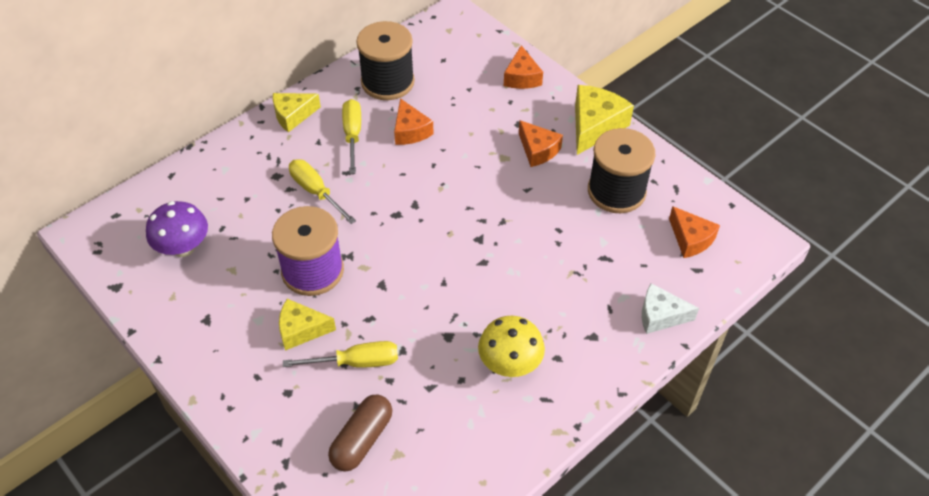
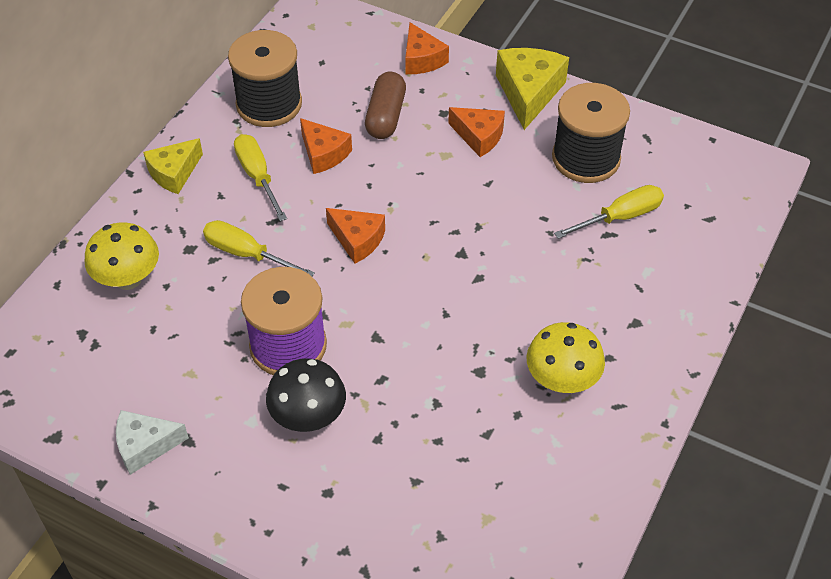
camera: 20 degrees left, 0 degrees up
purple mushroom [146,201,208,257] -> none
yellow cheese [279,299,336,351] -> black mushroom [266,358,346,432]
yellow screwdriver [283,341,398,368] -> yellow screwdriver moved to [554,185,664,239]
brown capsule [328,394,392,471] -> brown capsule moved to [365,72,406,139]
white cheese [642,283,699,334] -> white cheese moved to [116,410,189,475]
orange cheese [669,206,720,258] -> orange cheese moved to [326,208,385,264]
none -> yellow mushroom [85,222,159,290]

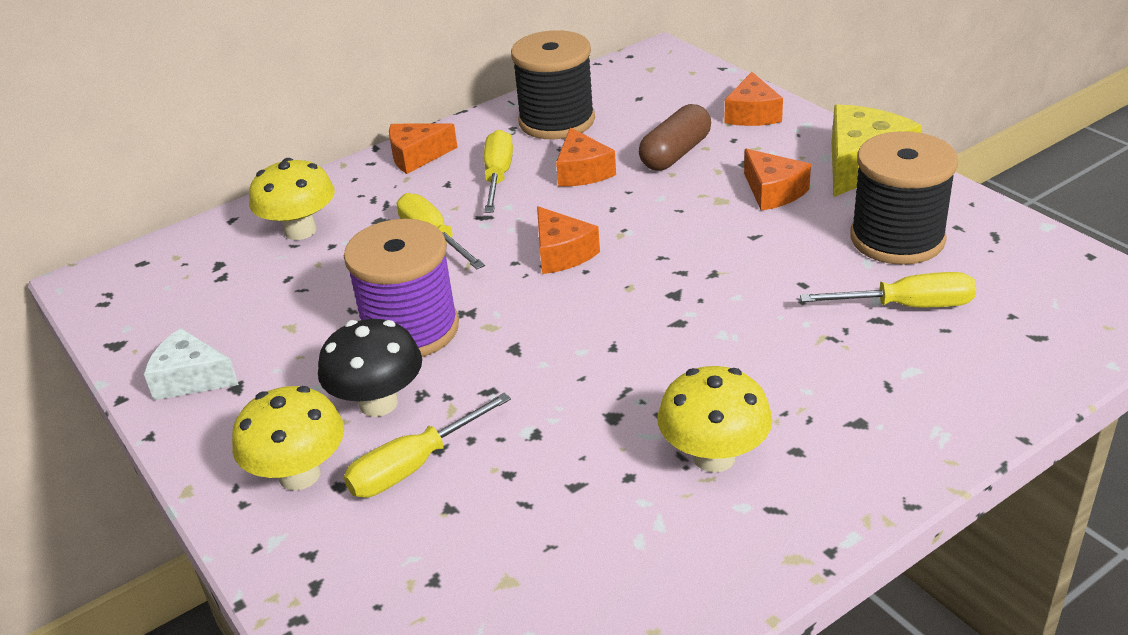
camera: 30 degrees right, 15 degrees down
yellow cheese [143,138,203,194] -> orange cheese [389,124,458,174]
none -> yellow mushroom [232,386,344,491]
none -> yellow screwdriver [344,393,511,498]

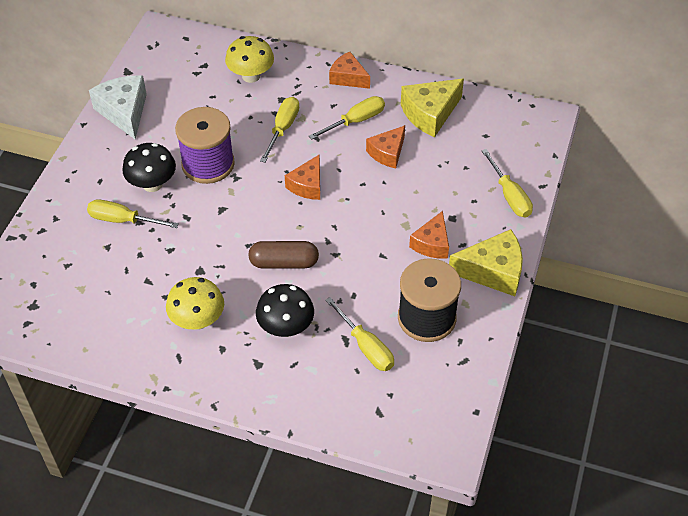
camera: 50 degrees right, 15 degrees up
white cheese [144,328,239,400] -> white cheese [89,76,147,139], size x1.51
yellow mushroom [232,386,344,491] -> none
black spool [511,30,595,139] -> yellow cheese [401,79,464,137]
brown capsule [639,104,711,171] -> brown capsule moved to [248,241,319,269]
orange cheese [725,72,783,126] -> yellow screwdriver [481,149,533,218]
none -> black mushroom [256,284,314,337]

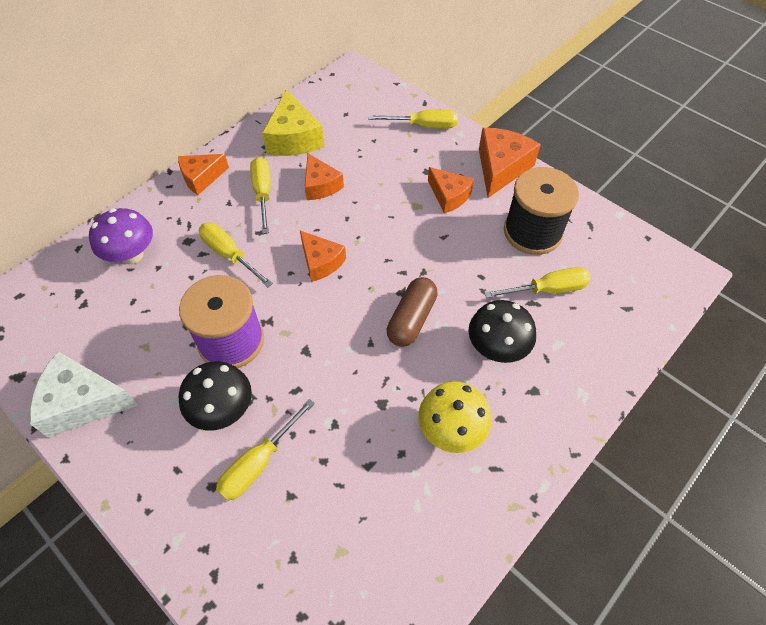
camera: 65 degrees left, 5 degrees up
yellow mushroom [225,36,274,83] -> purple mushroom [89,208,153,264]
yellow cheese [449,229,523,296] -> orange cheese [479,128,541,198]

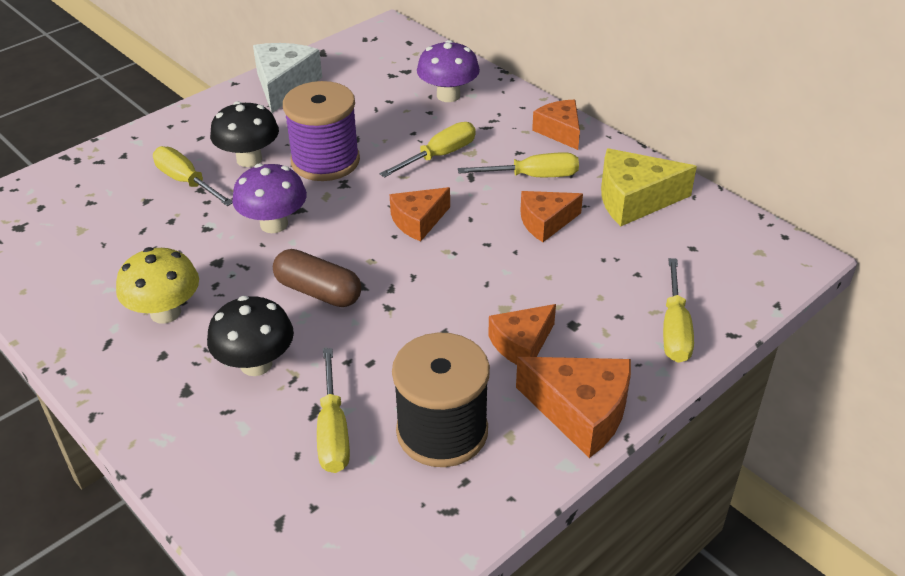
camera: 95 degrees right, 15 degrees down
none -> purple mushroom [232,163,307,233]

